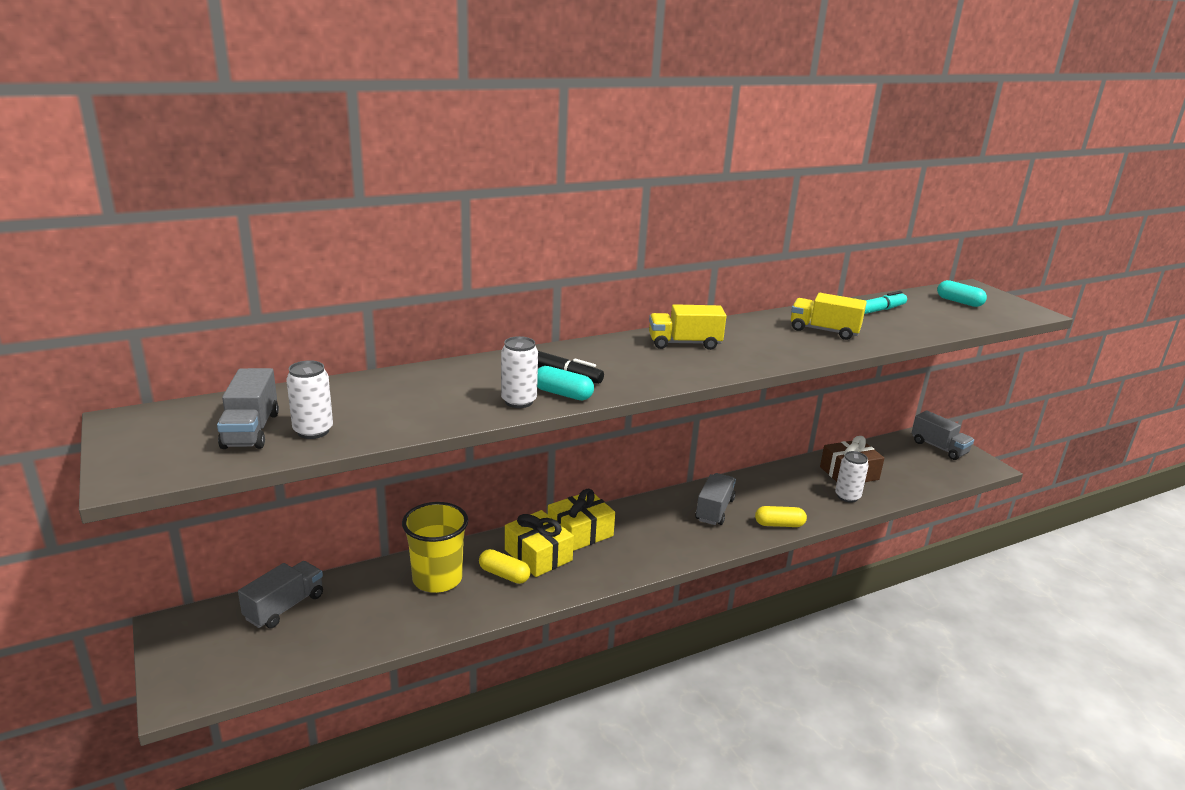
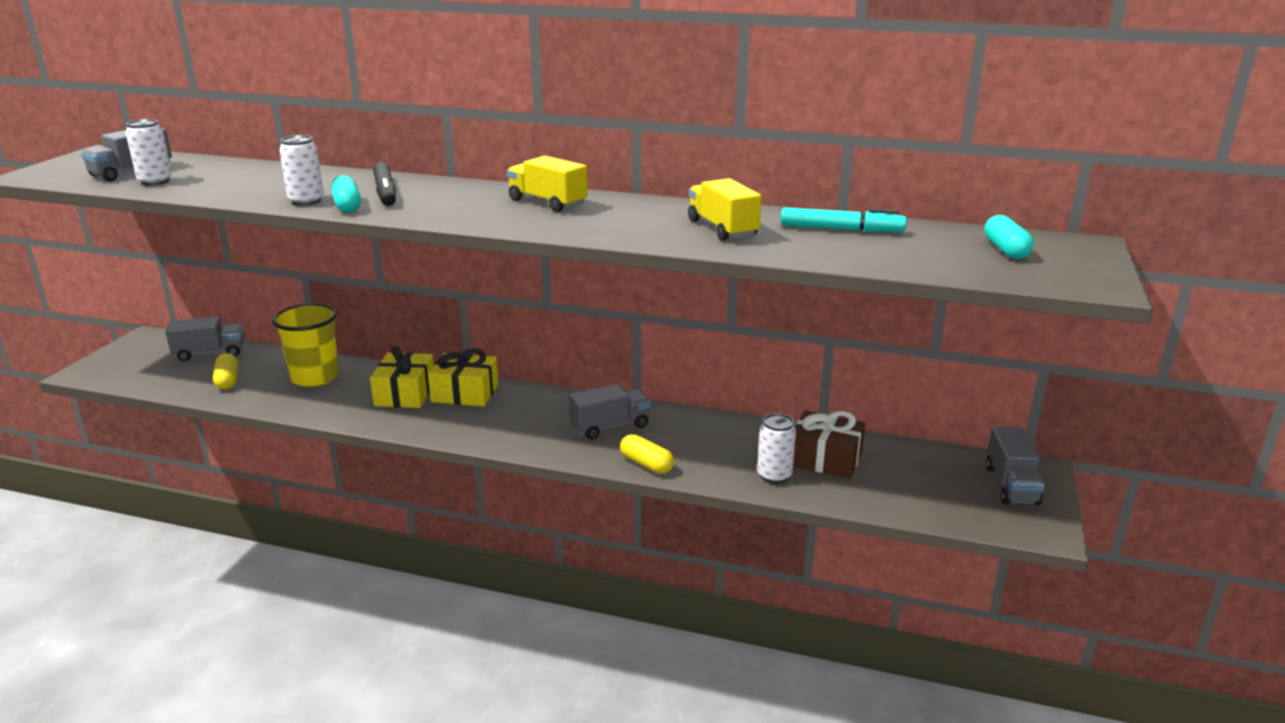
camera: 45 degrees right, 0 degrees up
yellow capsule [479,549,531,584] -> yellow capsule moved to [213,353,238,389]

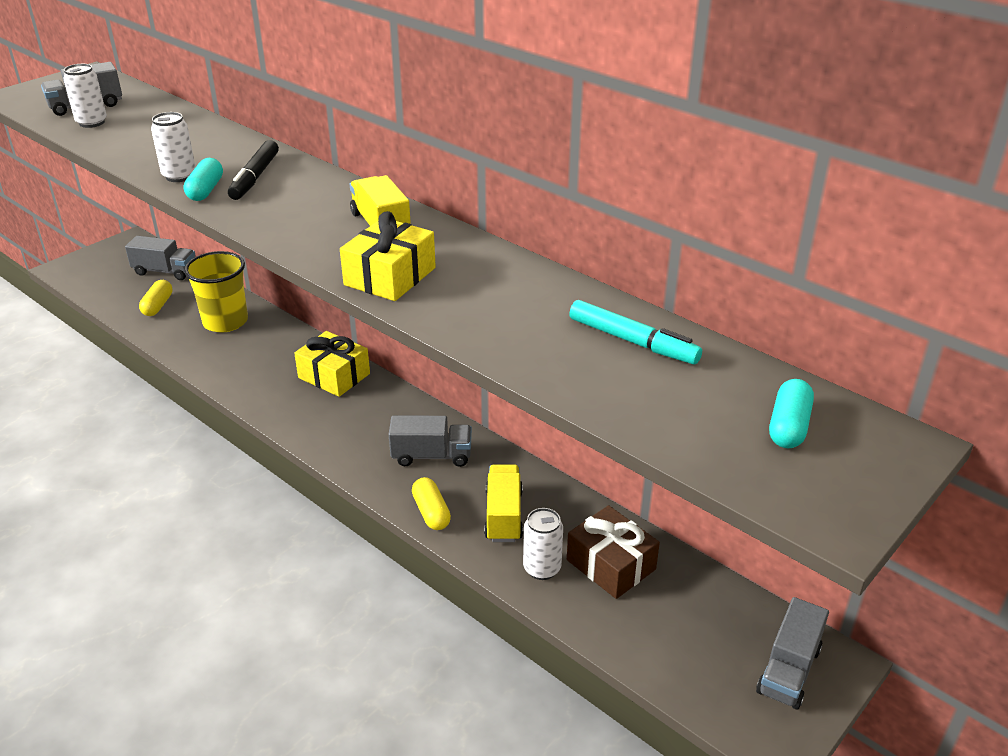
camera: 25 degrees right, 10 degrees up
yellow gift [370,346,434,408] -> yellow gift moved to [340,211,436,301]
yellow truck [688,178,762,241] -> yellow truck moved to [484,464,523,542]

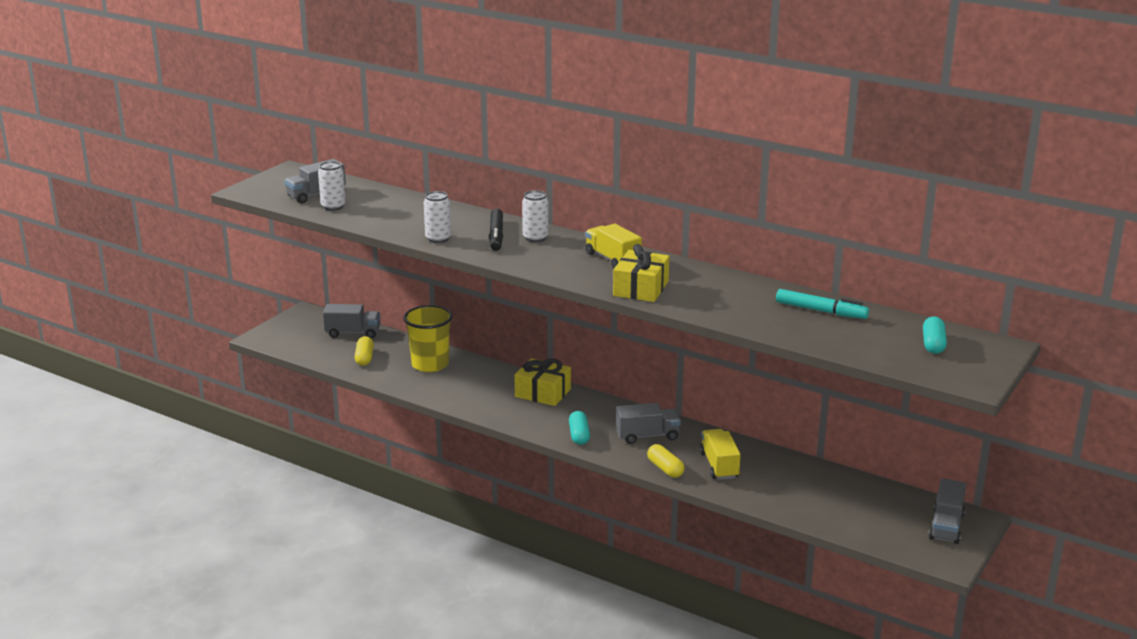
camera: 10 degrees left, 10 degrees down
turquoise capsule [183,158,223,201] -> turquoise capsule moved to [569,411,590,445]
white can [523,508,563,580] -> white can moved to [522,190,549,242]
brown gift [567,505,660,599] -> none

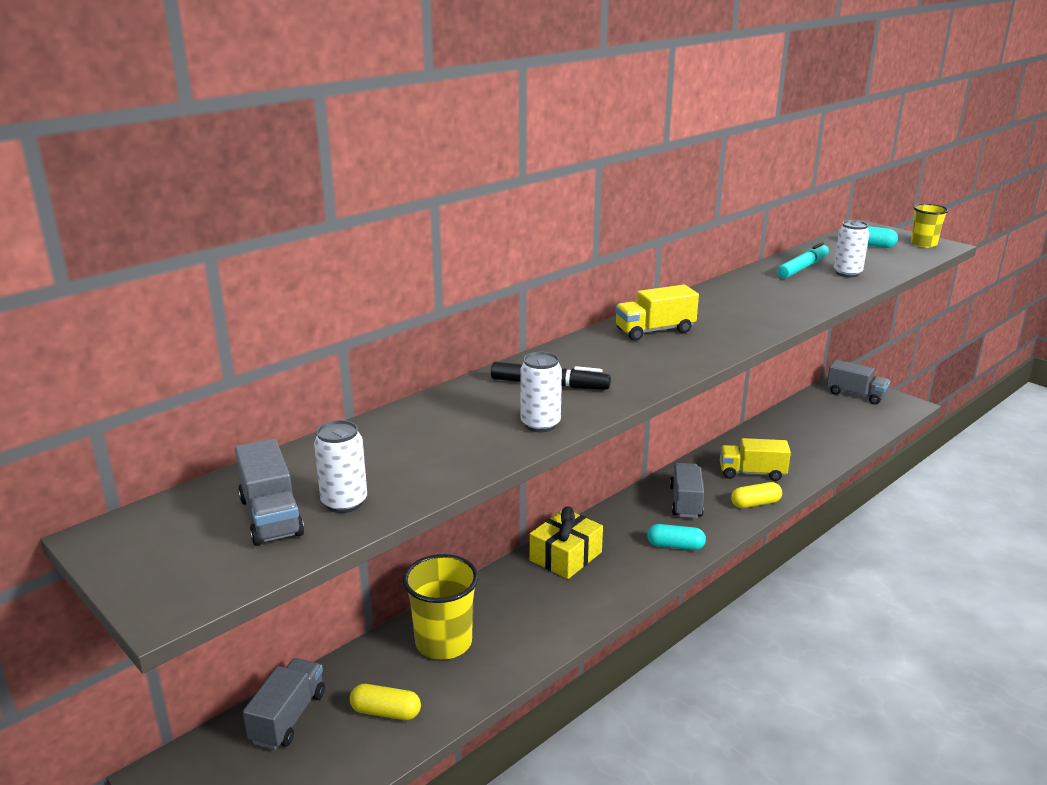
camera: 75 degrees left, 0 degrees up
white can [522,190,549,242] -> white can moved to [834,220,869,277]
yellow gift [613,244,669,302] -> none
none -> yellow cup [911,204,948,248]

